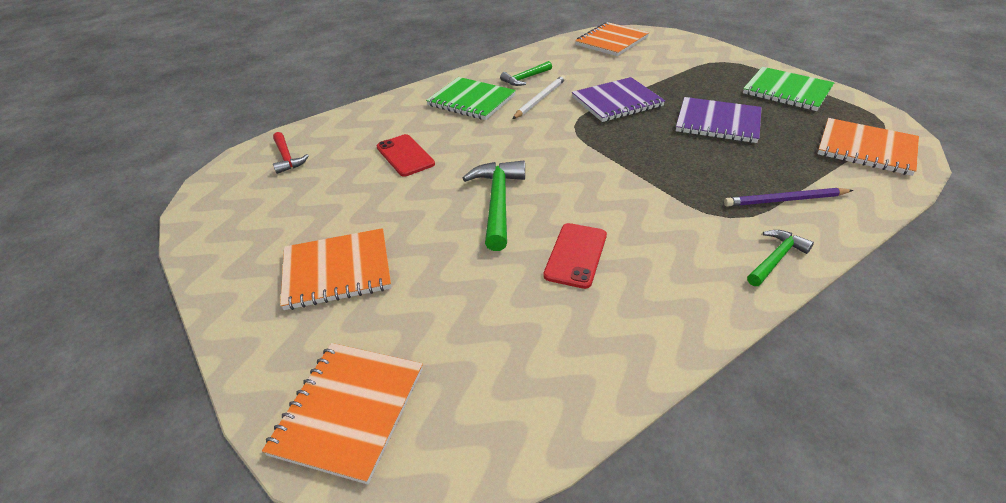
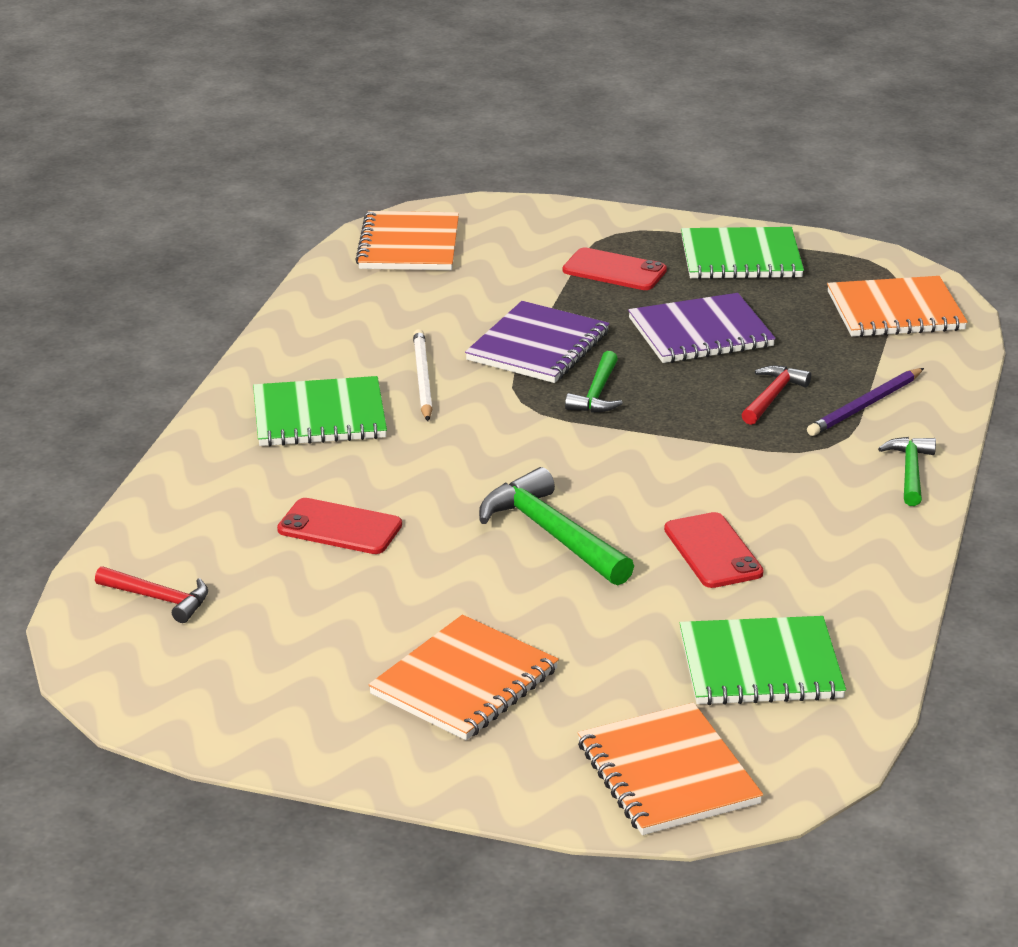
camera: 40 degrees left, 10 degrees down
green hammer [500,61,552,86] -> green hammer moved to [565,351,623,413]
none -> red phone [563,247,667,290]
none -> green notebook [680,616,846,705]
none -> red hammer [742,365,811,425]

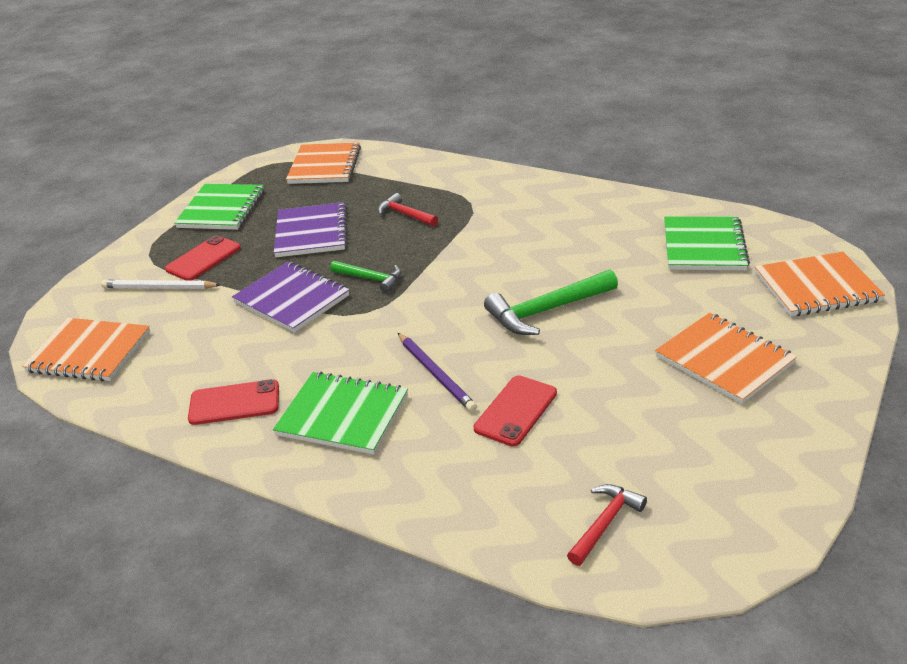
camera: 75 degrees left, 5 degrees up
green notebook [253,376,387,446] -> green notebook turned 75 degrees counterclockwise [273,371,408,455]
white pencil [413,329,432,421] -> white pencil moved to [101,280,221,289]
red phone [664,512,764,588] -> red phone moved to [188,379,279,425]
purple pencil [807,368,924,436] -> purple pencil moved to [398,333,477,412]
green hammer [878,437,936,506] -> none

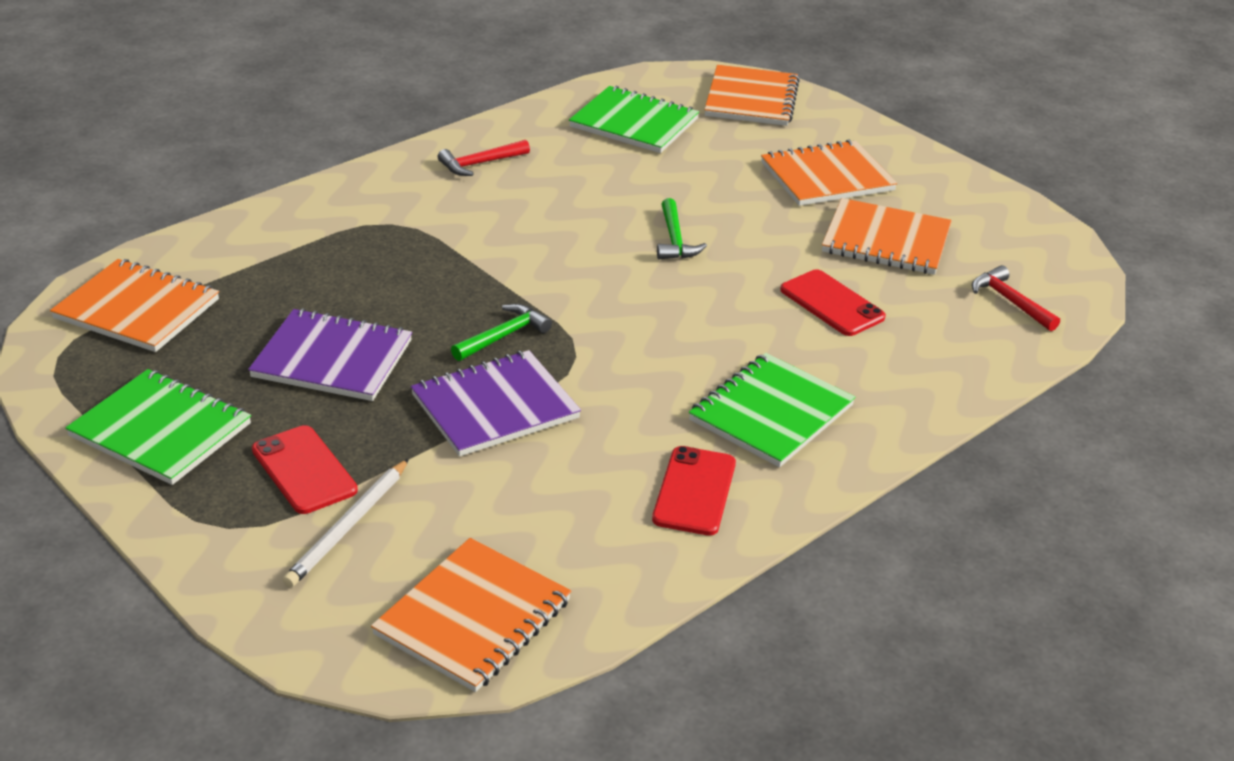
camera: 75 degrees left, 0 degrees up
red hammer [378,193,438,226] -> red hammer moved to [438,140,530,176]
purple pencil [398,333,477,412] -> none
green hammer [484,269,618,335] -> green hammer [657,198,707,259], size x0.60
none -> orange notebook [822,198,952,275]

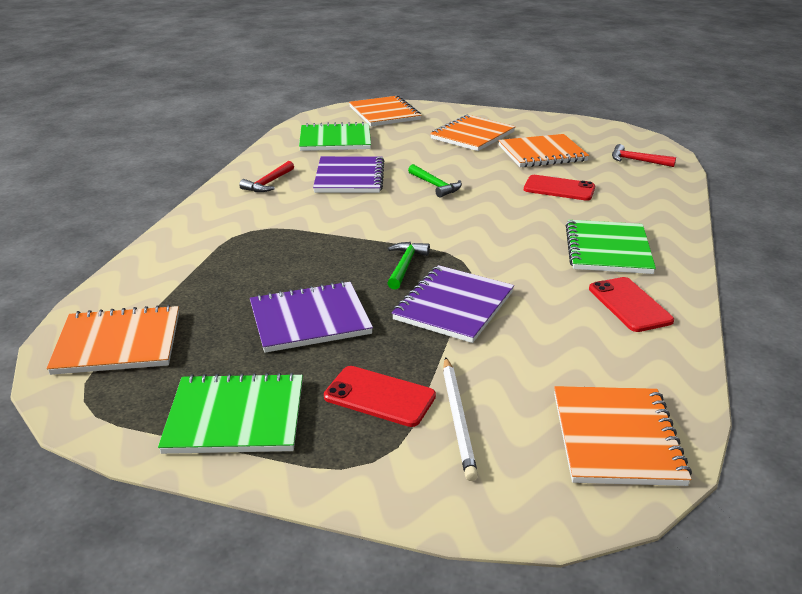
camera: 30 degrees left, 5 degrees down
none -> purple notebook [313,156,384,193]

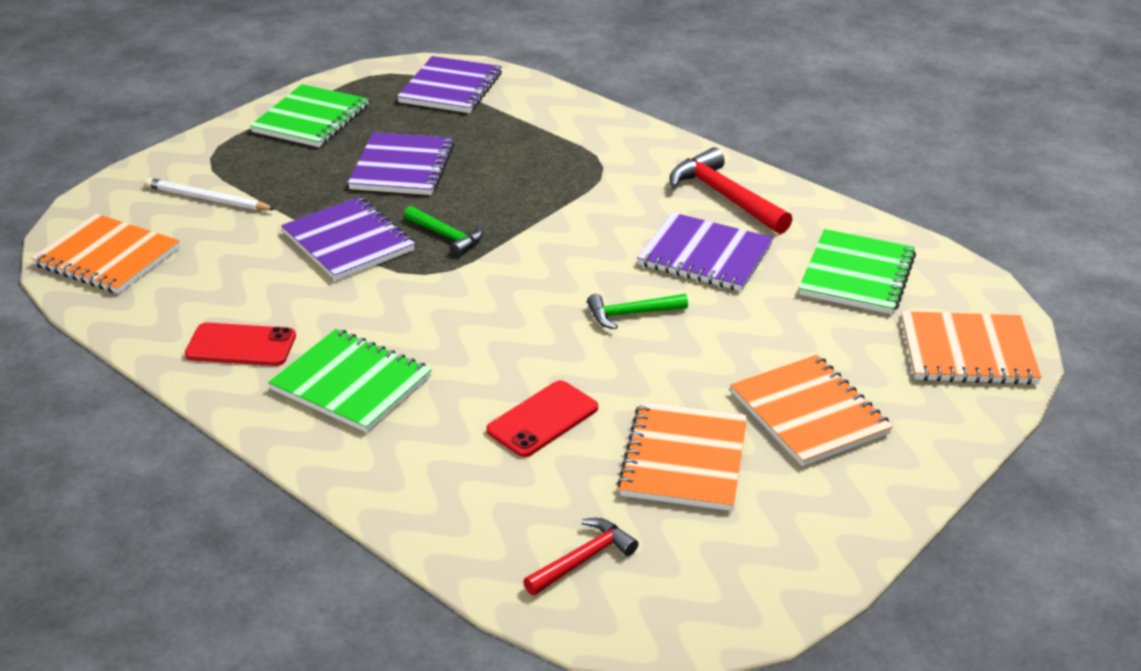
camera: 115 degrees right, 5 degrees up
orange notebook [46,305,179,375] -> purple notebook [397,56,502,113]
red hammer [239,161,294,192] -> red hammer [669,147,793,234], size x1.66
red phone [324,366,436,427] -> none

